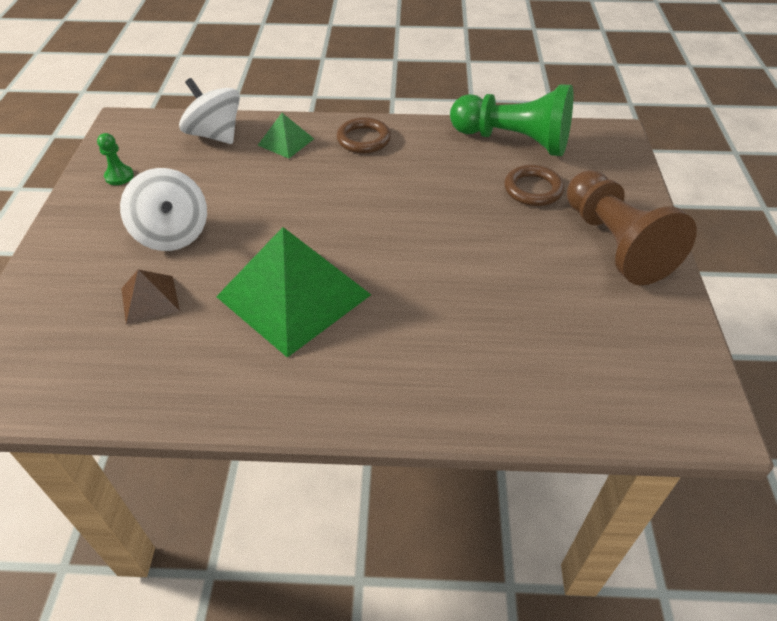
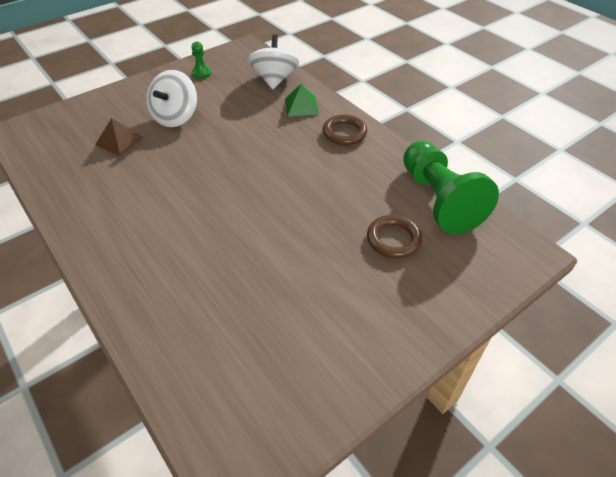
camera: 50 degrees right, 0 degrees up
green pyramid [216,227,371,358] -> none
brown pawn [567,170,697,285] -> none

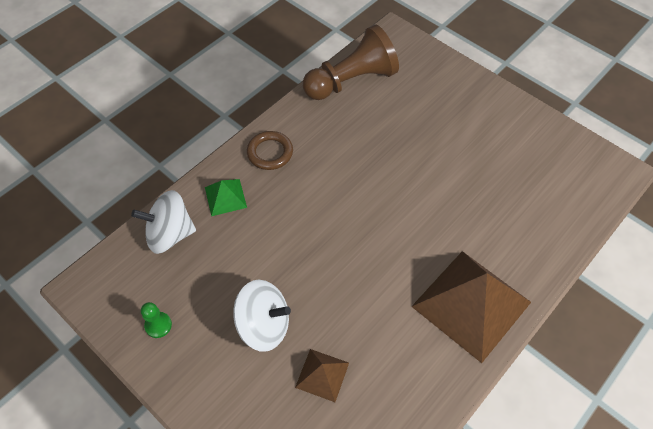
camera: 100 degrees left, 10 degrees up
brown ring [367,215,422,259] -> none
green pawn [403,141,499,234] -> brown pawn [303,24,399,100]
none -> brown pyramid [411,251,531,363]

